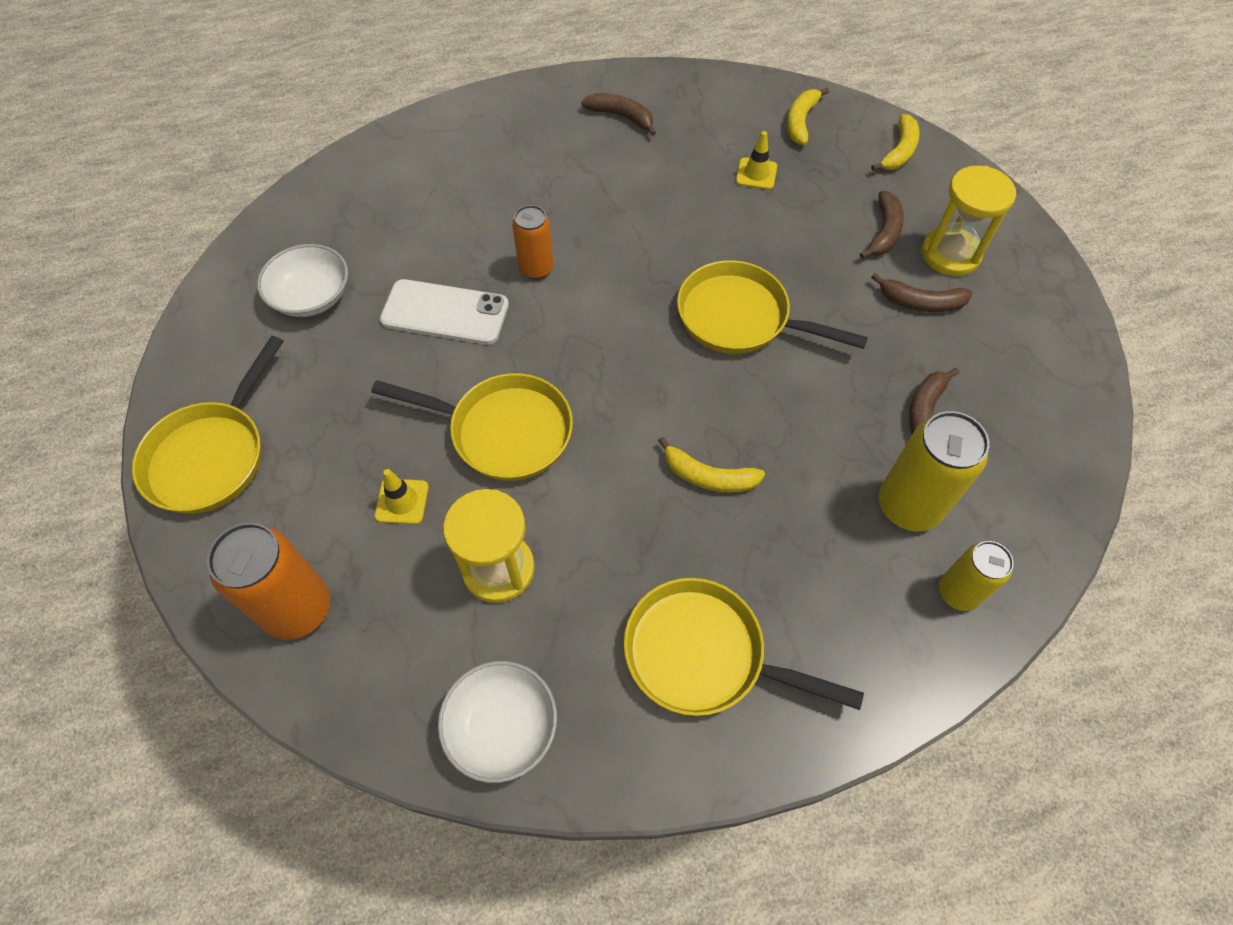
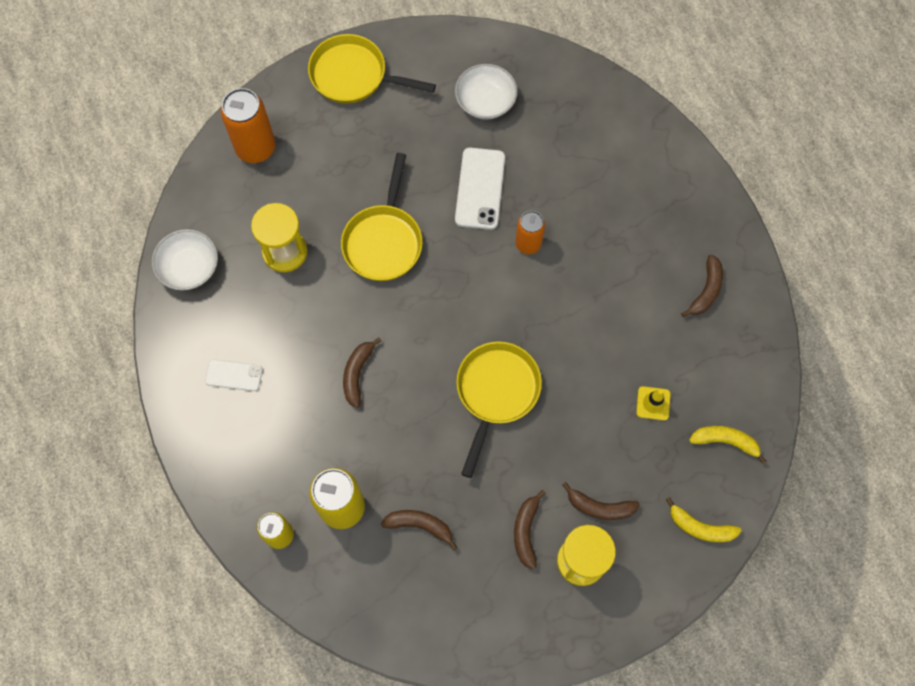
camera: 85 degrees right, 10 degrees up
yellow traffic cone [375,469,429,524] -> none
yellow pan [624,578,864,716] -> white phone [205,359,263,391]
yellow banana [658,437,765,493] -> brown banana [343,337,381,408]

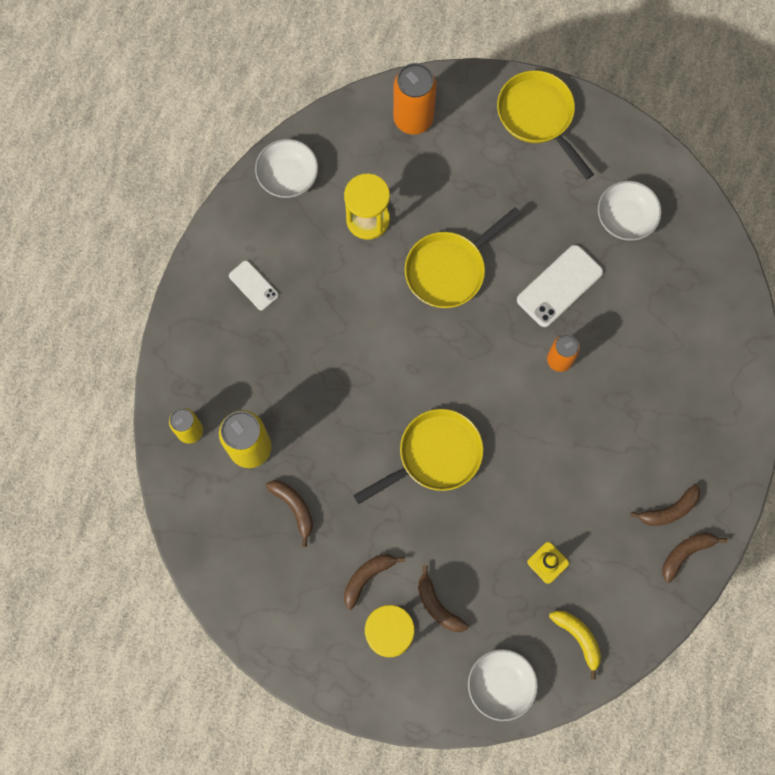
camera: 40 degrees right, 5 degrees up
brown banana [343,337,381,408] -> brown banana moved to [662,533,727,583]
yellow banana [666,497,742,542] -> white bowl [468,649,538,721]

